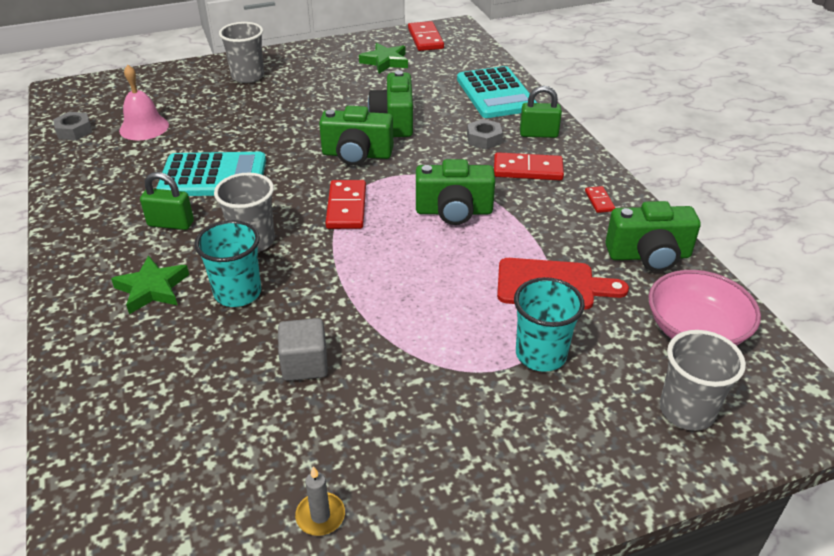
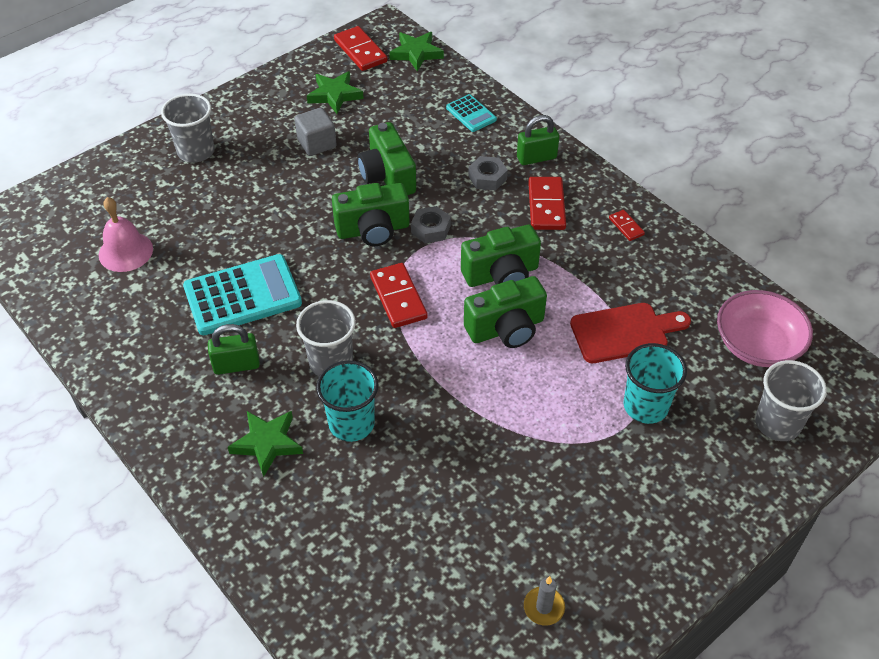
camera: 20 degrees left, 10 degrees up
grey nut [53,112,92,140] -> grey nut moved to [411,206,451,244]
grey cube [278,318,328,381] -> grey cube moved to [294,108,337,156]
turquoise calculator [457,66,537,118] -> turquoise calculator [446,94,497,132], size x0.51
red domino [494,152,564,181] -> red domino turned 75 degrees counterclockwise [528,177,566,230]
green camera [605,201,701,272] -> green camera moved to [464,276,547,348]
none -> green star [389,32,444,71]

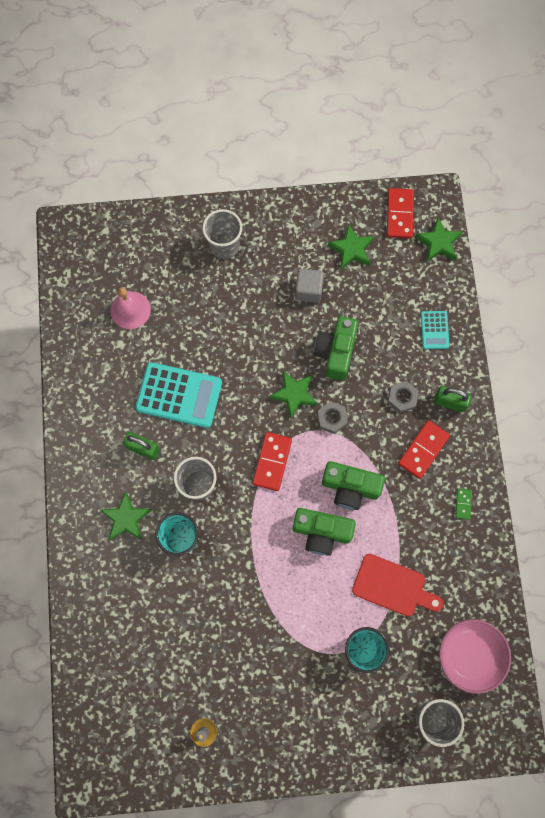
camera: 35 degrees right, 25 degrees up
green camera [332,183,410,246] -> green star [269,371,318,418]
red domino [609,210,645,241] -> green domino [455,489,472,520]

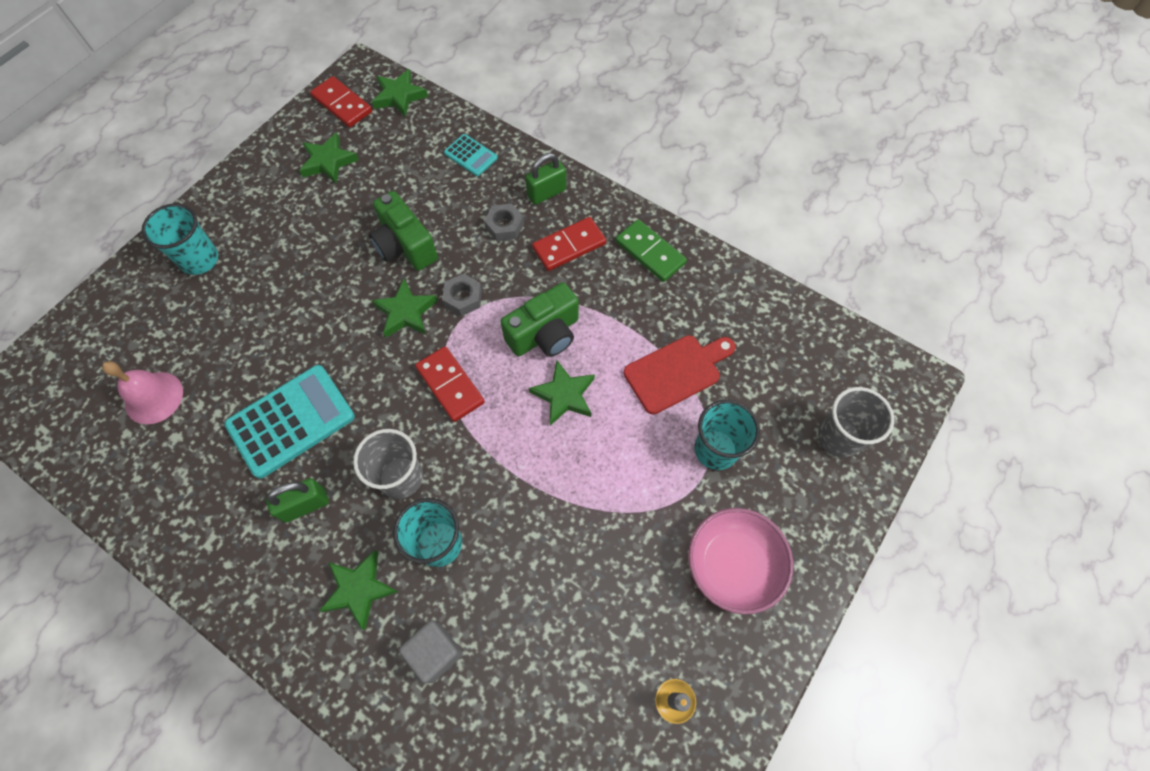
camera: 50 degrees left, 10 degrees down
grey cup [202,209,242,259] -> turquoise cup [141,203,218,275]
green camera [293,508,356,556] -> green star [529,361,595,426]
grey cube [295,268,324,303] -> grey cube moved to [399,620,463,683]
red domino [398,420,450,479] -> red domino turned 75 degrees clockwise [532,217,606,271]
pink bowl [439,619,511,694] -> pink bowl moved to [688,508,793,614]
green domino [455,489,472,520] -> green domino [615,219,687,282], size x1.88

